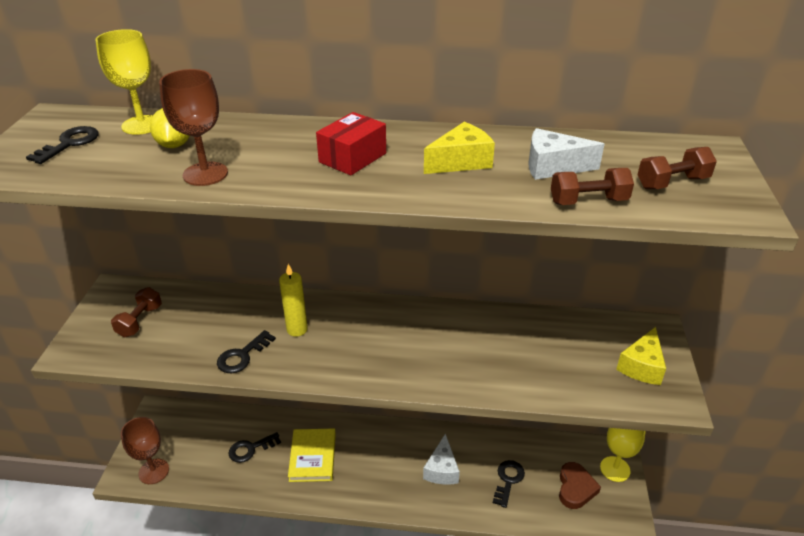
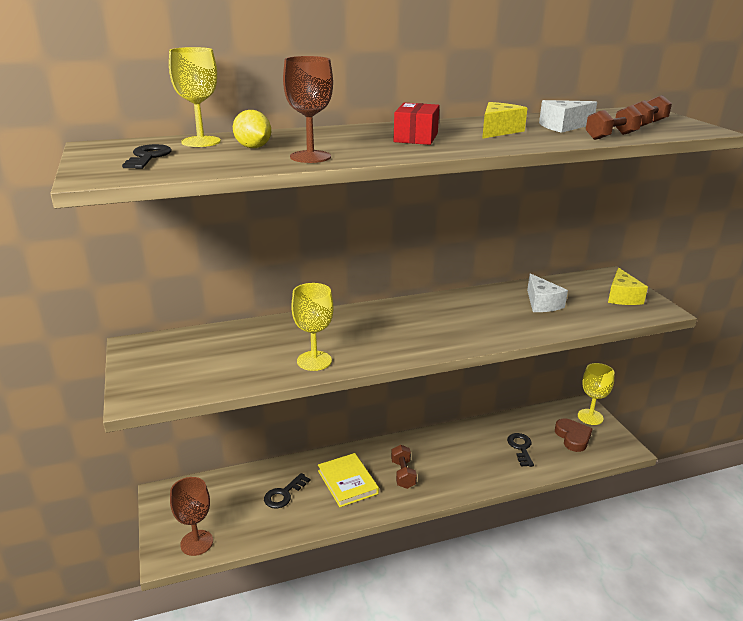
camera: 25 degrees left, 10 degrees down
brown dumbbell [111,287,162,337] -> brown dumbbell moved to [391,445,417,489]
black key [217,330,276,373] -> yellow goblet [291,283,333,371]
yellow candle [279,264,308,337] -> none
white cheese [423,434,460,485] -> white cheese moved to [527,273,568,312]

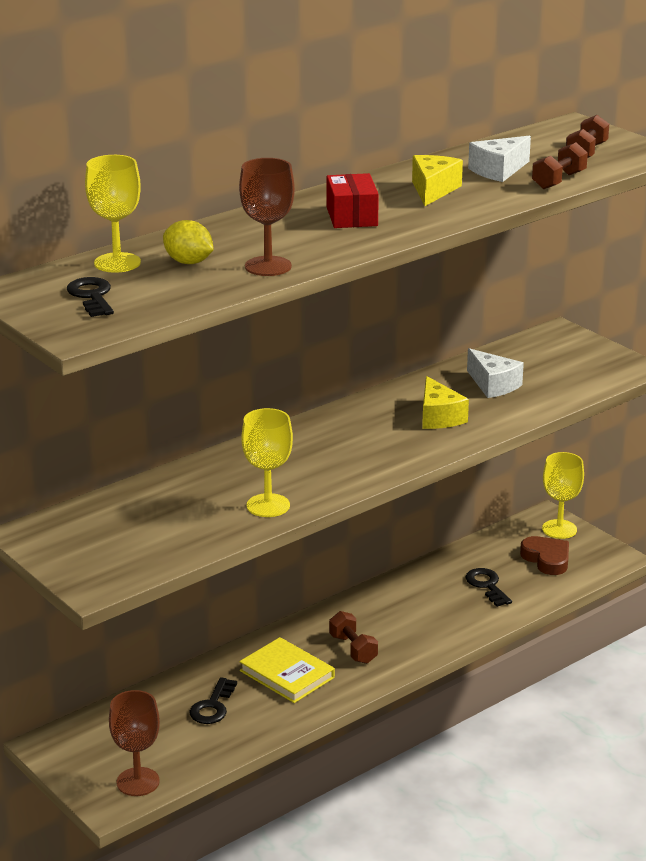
camera: 20 degrees left, 0 degrees up
yellow cheese [608,267,648,305] -> yellow cheese moved to [422,376,469,429]

